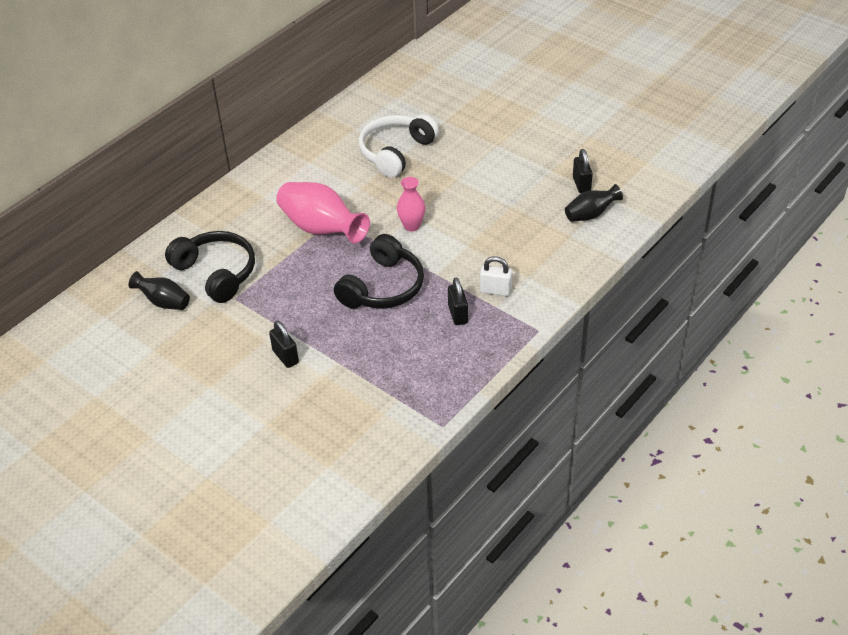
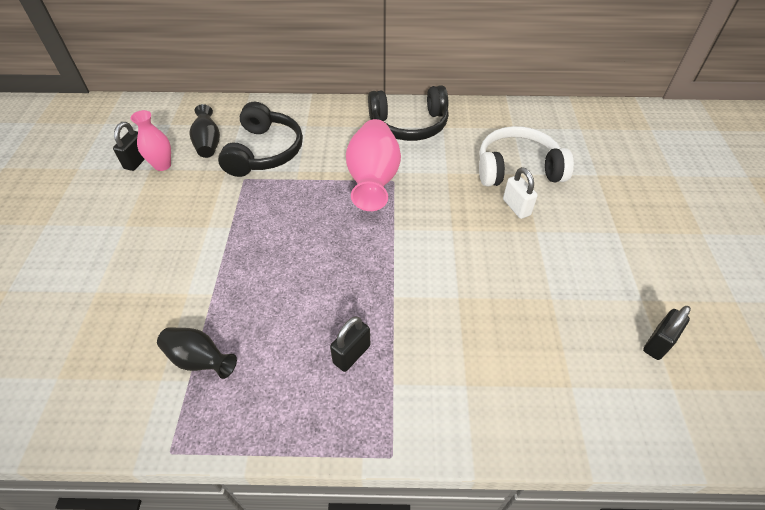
camera: 50 degrees right, 5 degrees up
black padlock [269,321,299,368] -> black padlock moved to [113,122,145,171]
black headphones [334,234,424,309] -> black headphones moved to [368,85,449,141]
pink vase [397,177,425,231] -> pink vase moved to [130,110,171,171]
white padlock [480,256,512,296] -> white padlock moved to [503,167,538,219]
black vase [565,184,623,222] -> black vase moved to [157,327,237,379]

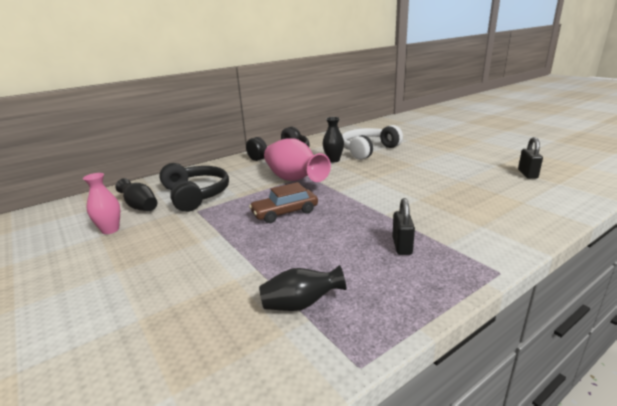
camera: 35 degrees left, 25 degrees down
black padlock [113,122,145,171] -> none
white padlock [503,167,538,219] -> none
none -> brown car [249,182,318,223]
none -> black vase [323,117,344,163]

